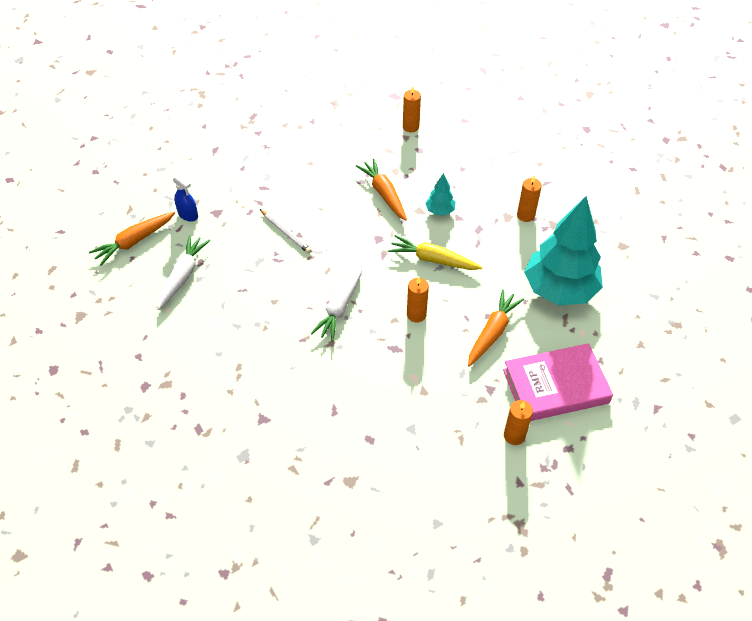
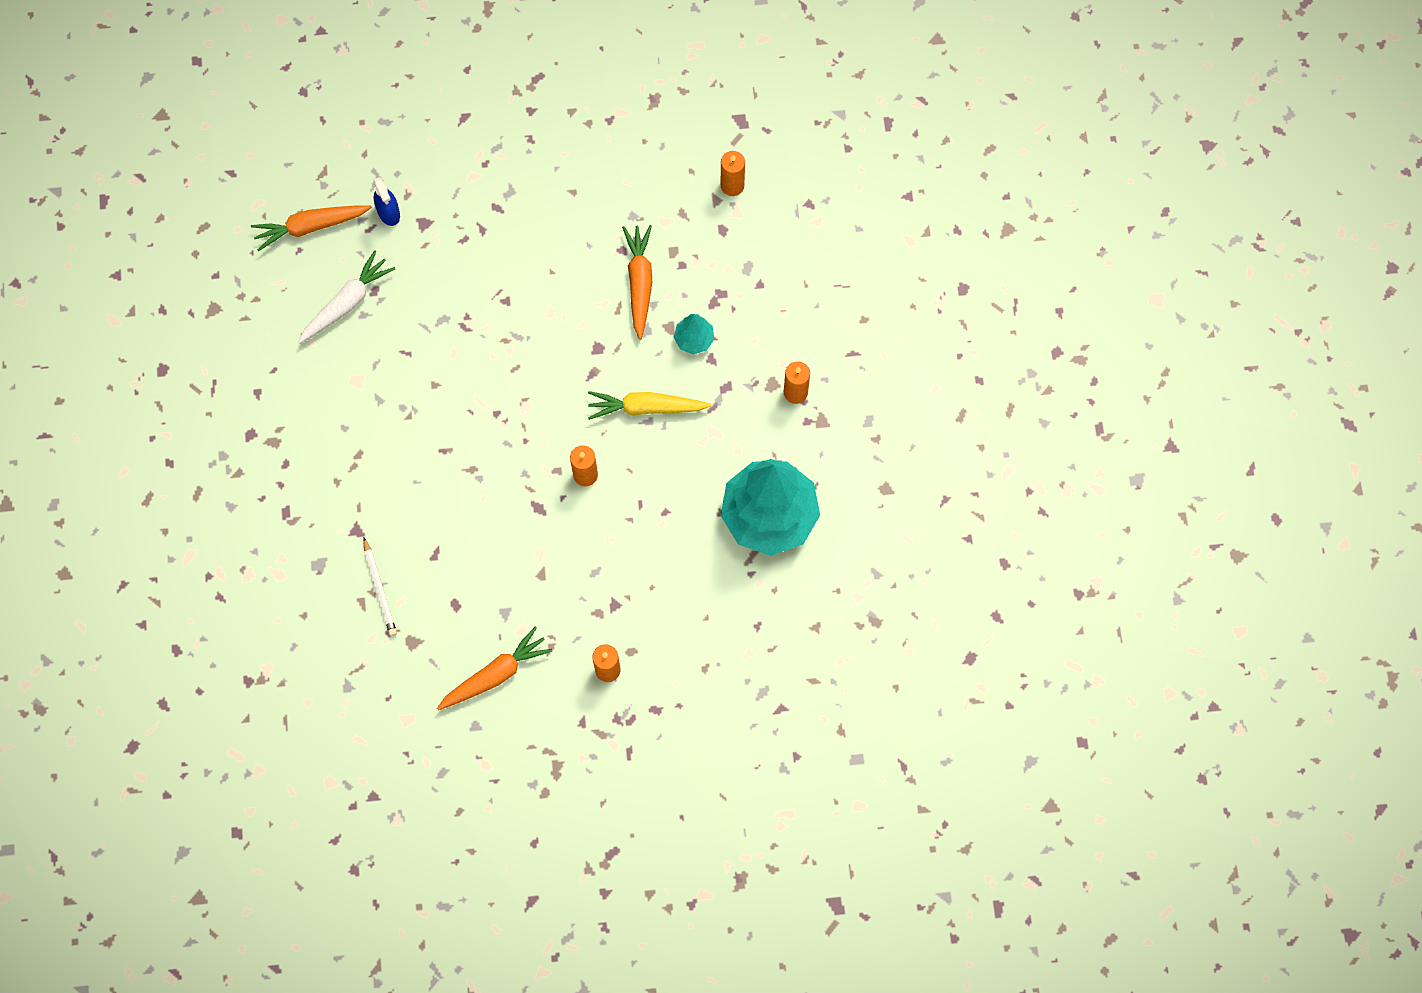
camera: 25 degrees right, 20 degrees up
white pencil [260,209,312,254] -> white pencil moved to [363,538,397,636]
white carrot [310,264,362,341] -> none
yellow carrot [388,235,482,270] -> yellow carrot turned 45 degrees counterclockwise [588,391,711,420]
orange carrot [468,290,524,367] -> orange carrot moved to [437,626,552,710]
pink book [503,343,613,421] -> none

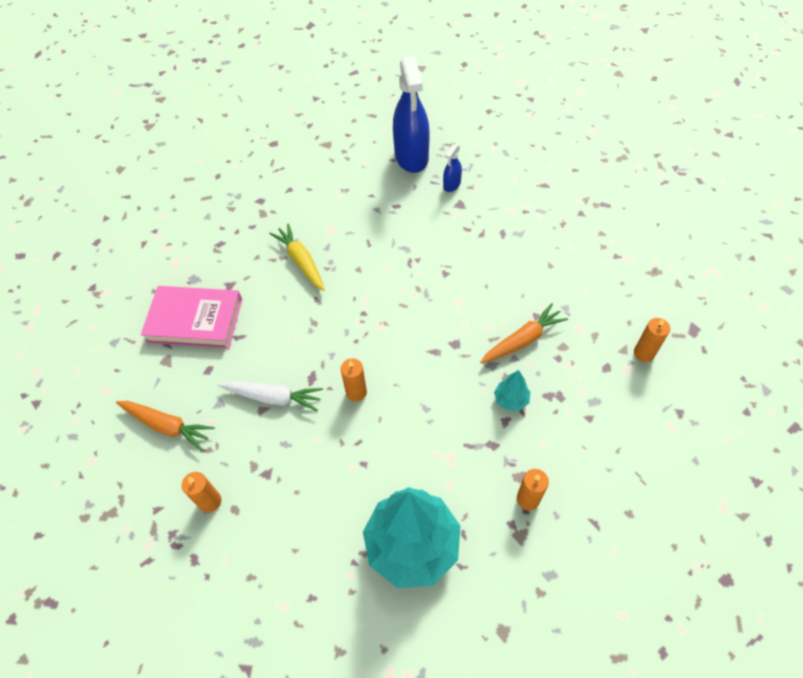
camera: 60 degrees right, 15 degrees down
orange carrot [251,205,372,251] -> blue spray bottle [393,56,430,173]
white carrot [298,250,395,344] -> white carrot moved to [218,381,323,411]
white pencil [363,538,397,636] -> pink book [141,286,242,348]
yellow carrot [588,391,711,420] -> yellow carrot moved to [269,224,325,291]

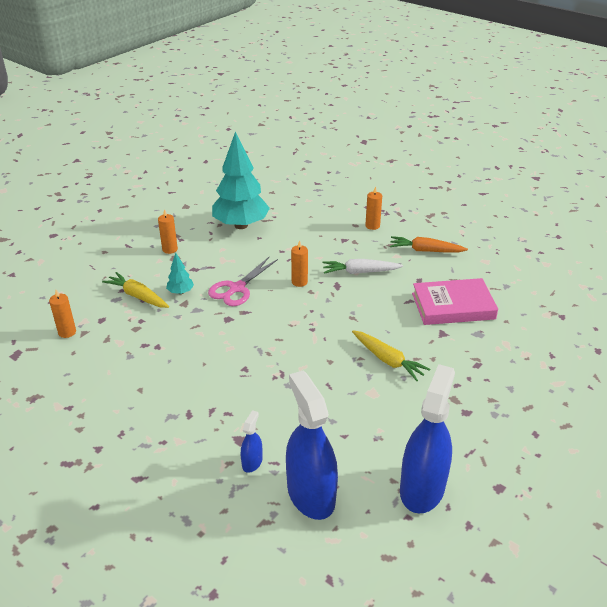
camera: 165 degrees right, 20 degrees down
orange carrot [480,303,568,364] -> none
none -> yellow carrot [102,272,169,308]
none -> pink scissors [208,257,278,306]
none -> blue spray bottle [400,364,455,513]

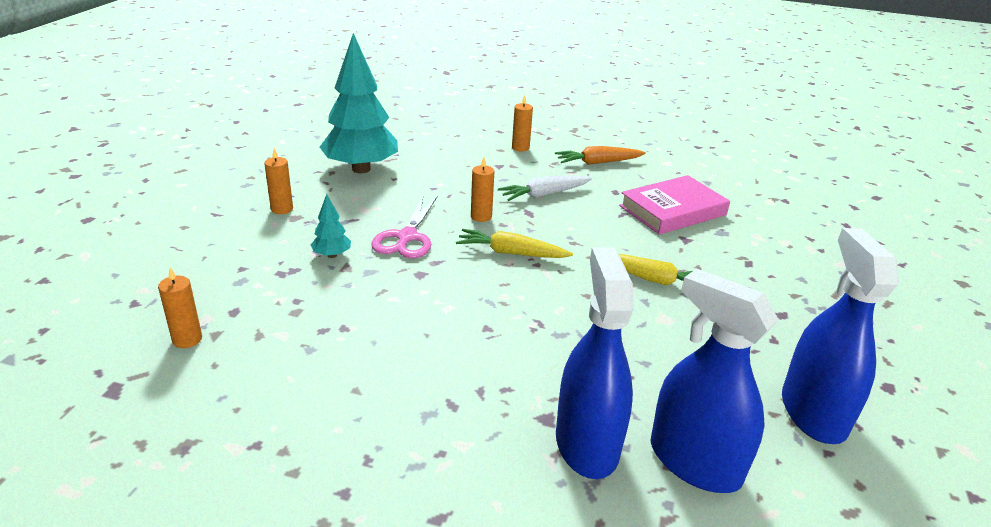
camera: 25 degrees left, 5 degrees down
yellow carrot [102,272,169,308] -> yellow carrot moved to [456,229,573,258]
blue spray bottle [241,410,262,473] -> blue spray bottle [556,247,634,479], size x2.24

